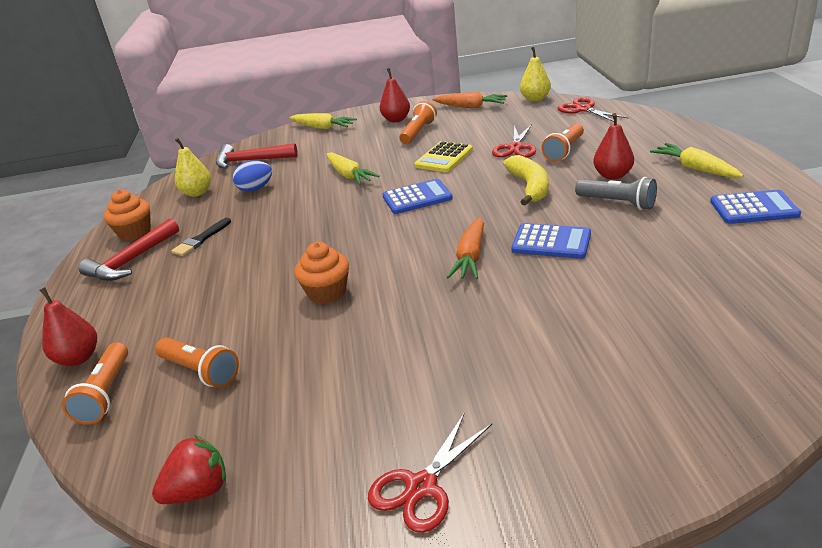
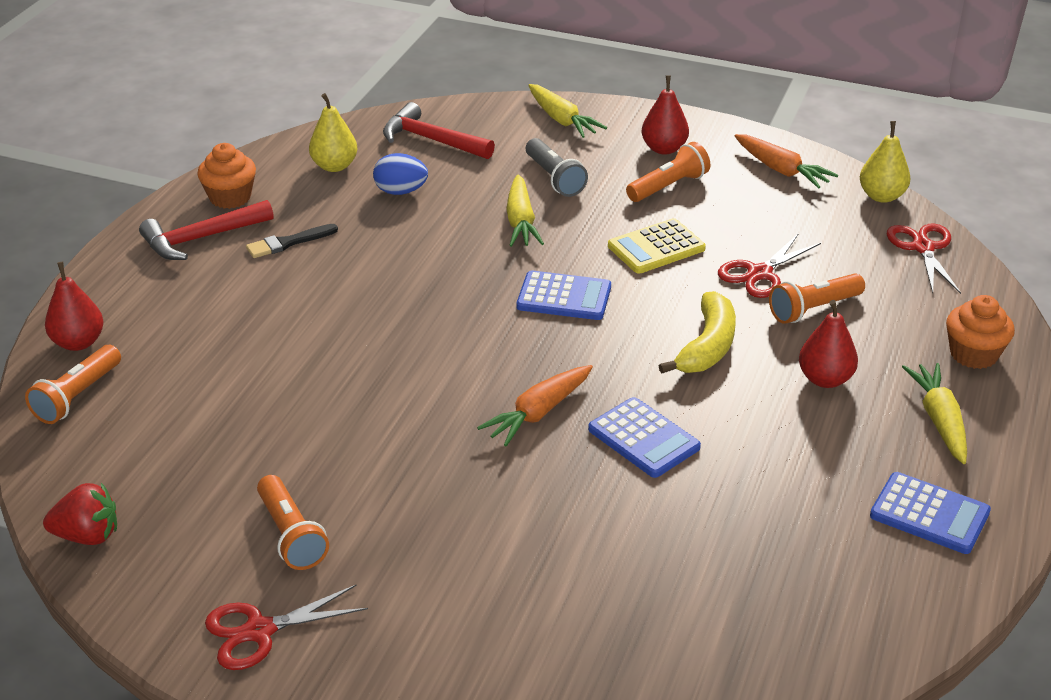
camera: 25 degrees right, 5 degrees up
orange flashlight [155,338,239,388] -> orange flashlight moved to [257,475,329,570]
orange cupcake [294,242,349,304] -> orange cupcake moved to [946,295,1015,369]
grey flashlight [575,177,657,210] -> grey flashlight moved to [526,138,588,197]

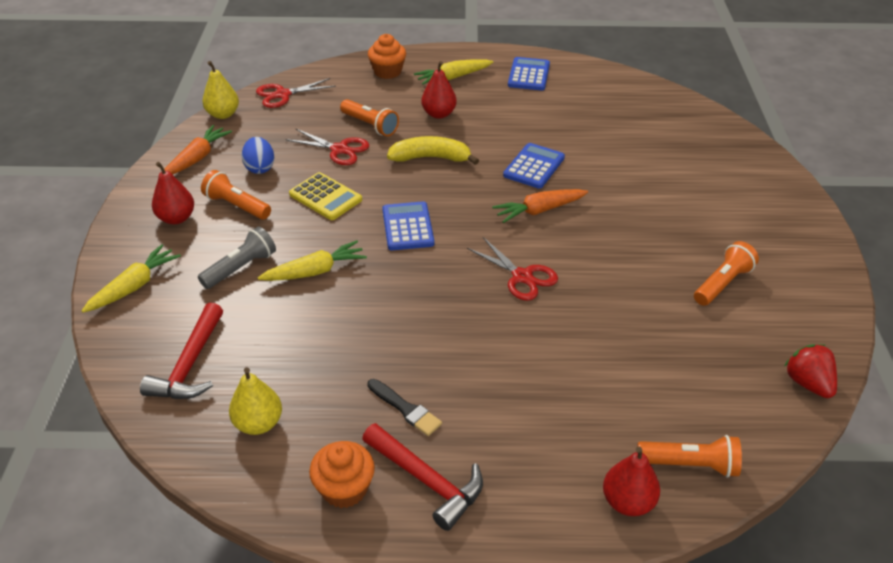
camera: 110 degrees left, 5 degrees up
red scissors [205,584,368,670] -> red scissors moved to [467,237,558,301]
blue egg [373,153,428,195] -> blue egg moved to [242,137,274,174]
orange carrot [477,365,593,446] -> orange carrot turned 135 degrees clockwise [492,189,588,223]

